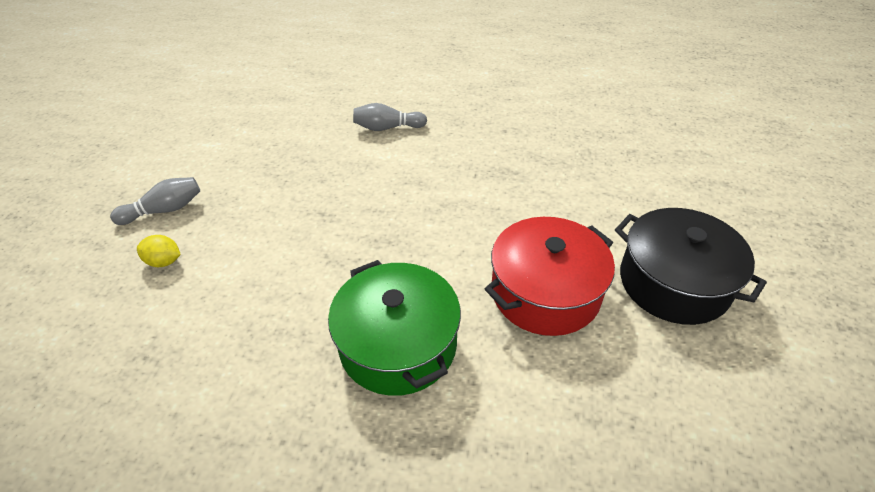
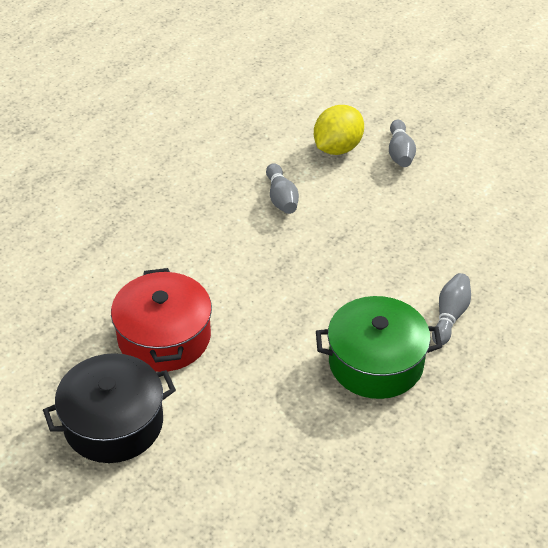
camera: 115 degrees right, 0 degrees up
yellow lemon [137,235,181,267] -> yellow lemon [314,105,364,155], size x1.89
green pot [328,260,461,396] -> green pot moved to [316,296,442,399]
none -> grey bowling pin [266,163,299,214]

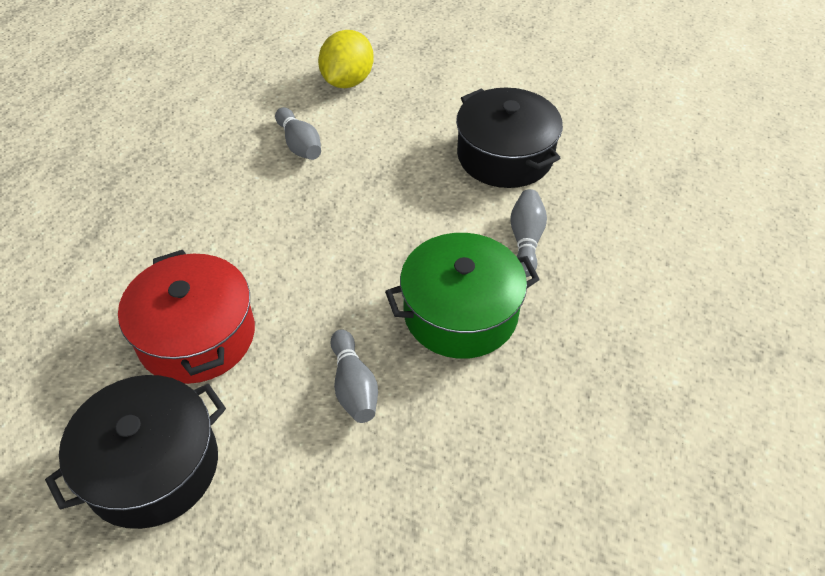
camera: 15 degrees left, 5 degrees up
grey bowling pin [389,120,416,167] -> grey bowling pin moved to [330,329,378,423]
none -> black pot [456,88,563,188]

